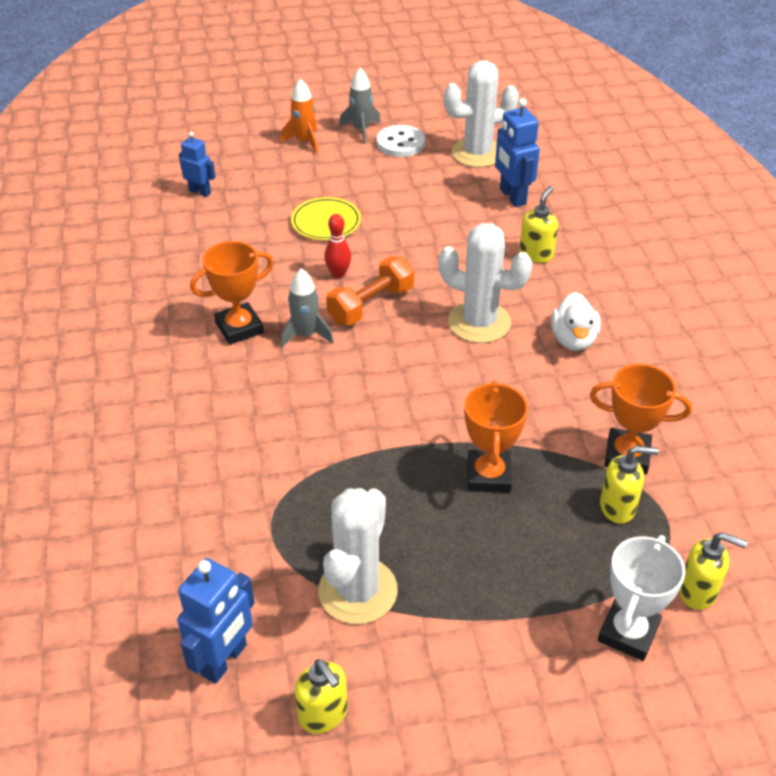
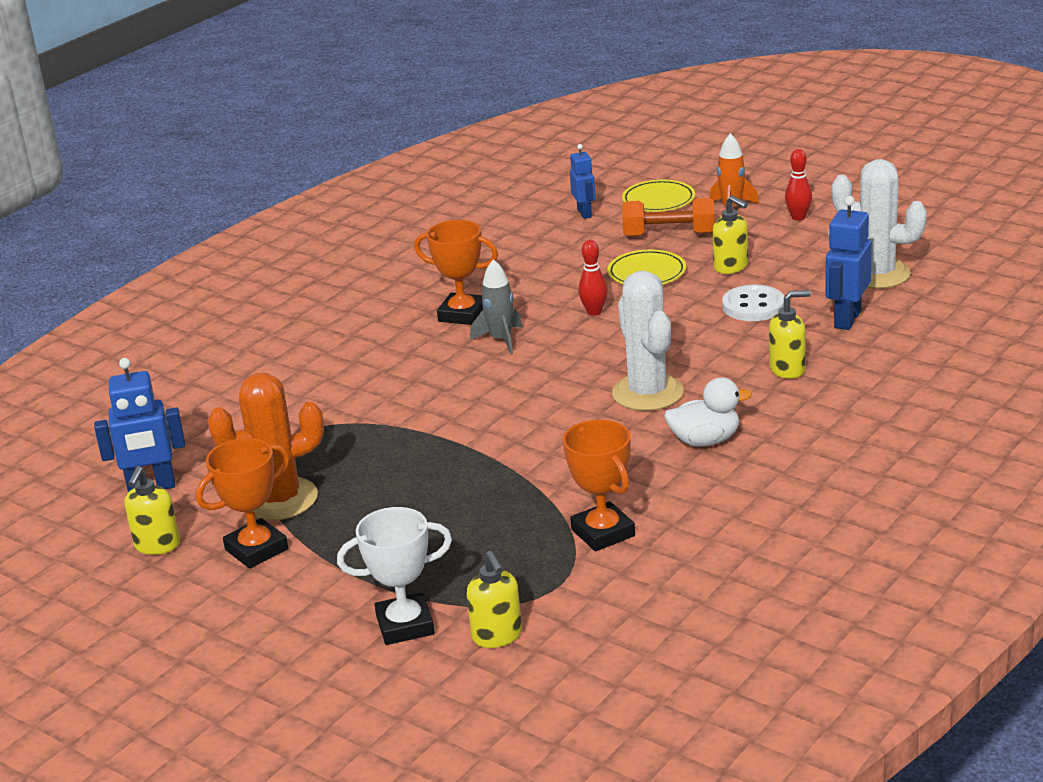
camera: 50 degrees right, 15 degrees down
white cactus [318,488,398,624] -> orange cactus [208,373,324,521]
orange dumbbell [326,256,414,325] -> orange dumbbell moved to [622,198,714,237]
grey rocket [339,68,381,144] -> red bowling pin [785,149,812,221]
white button [377,125,425,157] -> white button moved to [722,285,784,321]
orange trophy [464,380,528,493] -> orange trophy moved to [196,438,289,569]
white duck [551,292,601,351] -> white duck turned 150 degrees counterclockwise [664,377,752,447]
yellow soap dispenser [600,446,659,524] -> yellow soap dispenser moved to [713,196,748,274]
none -> yellow plate [622,180,695,212]

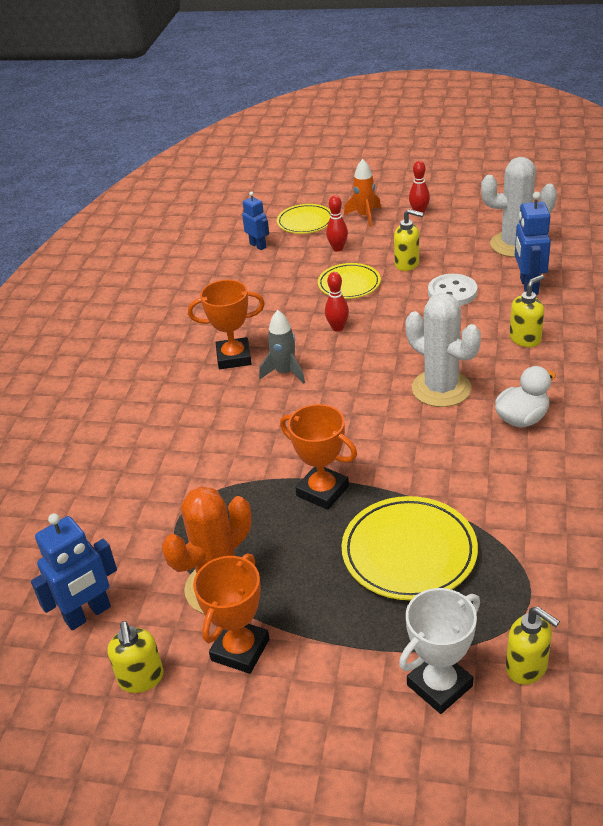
camera: 25 degrees left, 10 degrees up
orange trophy [563,420,635,552] -> orange trophy moved to [280,404,357,510]
orange dumbbell [622,198,714,237] -> red bowling pin [326,195,348,252]
none -> yellow plate [342,496,478,600]

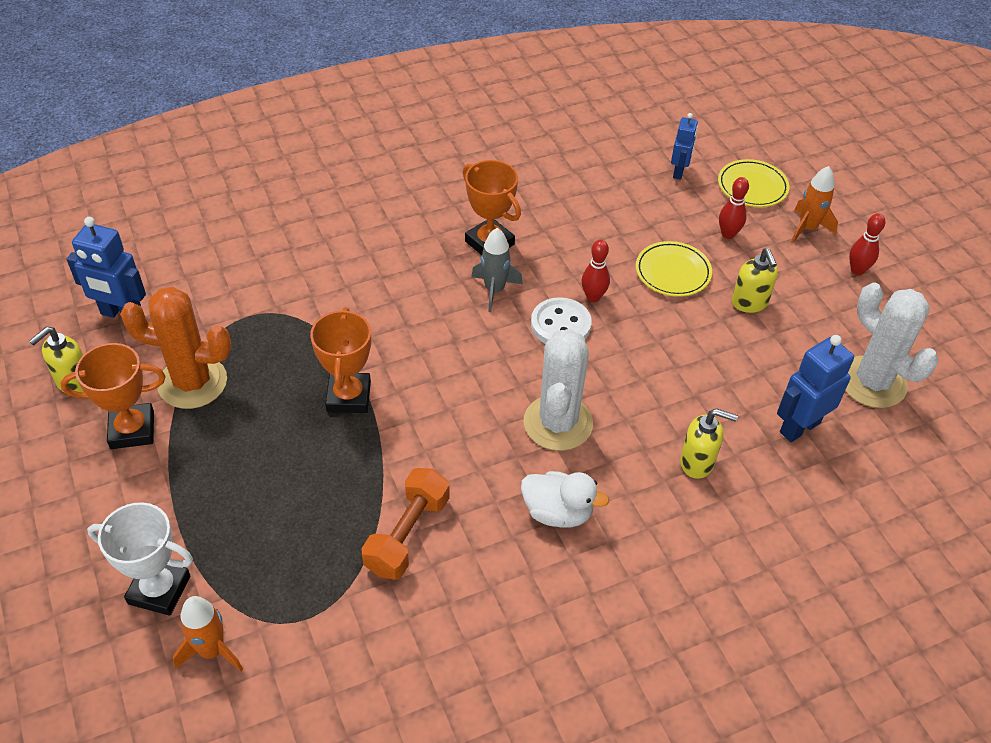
camera: 50 degrees right, 10 degrees up
yellow plate [342,496,478,600] -> none
white button [428,274,477,306] -> white button moved to [531,297,592,344]
yellow soap dispenser [506,607,560,685] -> orange rocket [173,596,243,671]
none -> orange dumbbell [362,468,450,580]

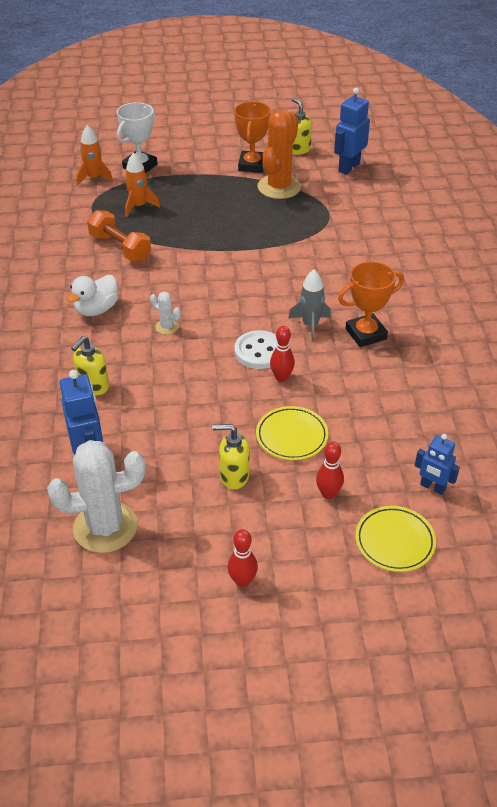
camera: 110 degrees right, 5 degrees down
orange trophy [310,307,371,413] -> none
white cactus [523,329,593,451] -> white cactus [150,292,181,335], size x0.44
orange rocket [791,166,838,243] -> orange rocket moved to [125,152,160,217]

